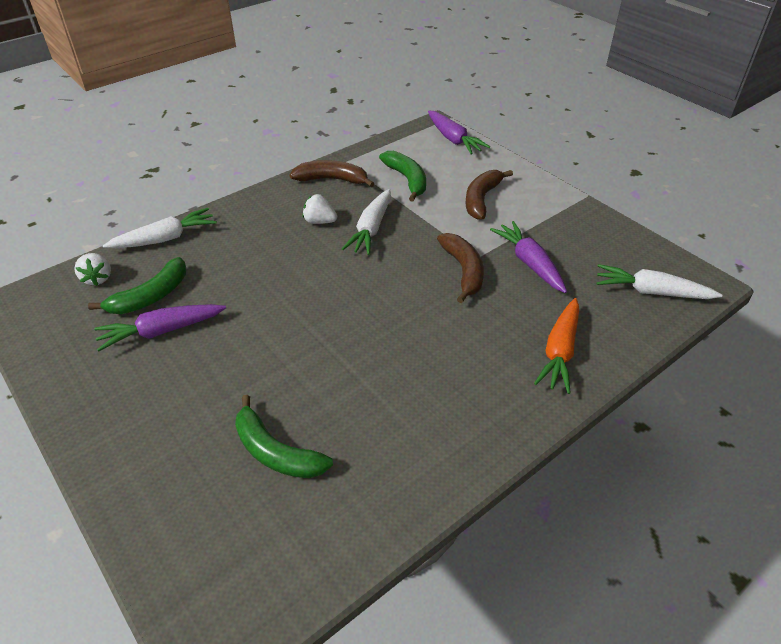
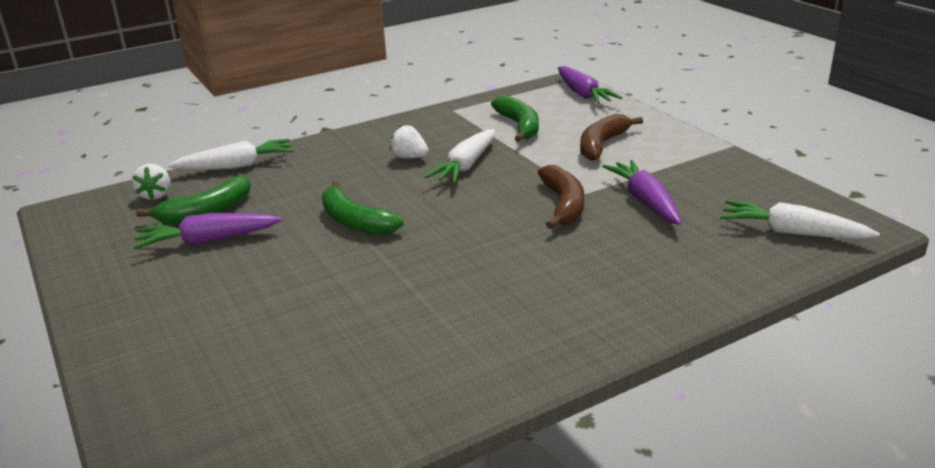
camera: 10 degrees right, 15 degrees down
green banana [235,395,333,478] -> green banana moved to [322,181,404,235]
brown banana [290,160,374,187] -> none
orange carrot [534,298,579,394] -> none

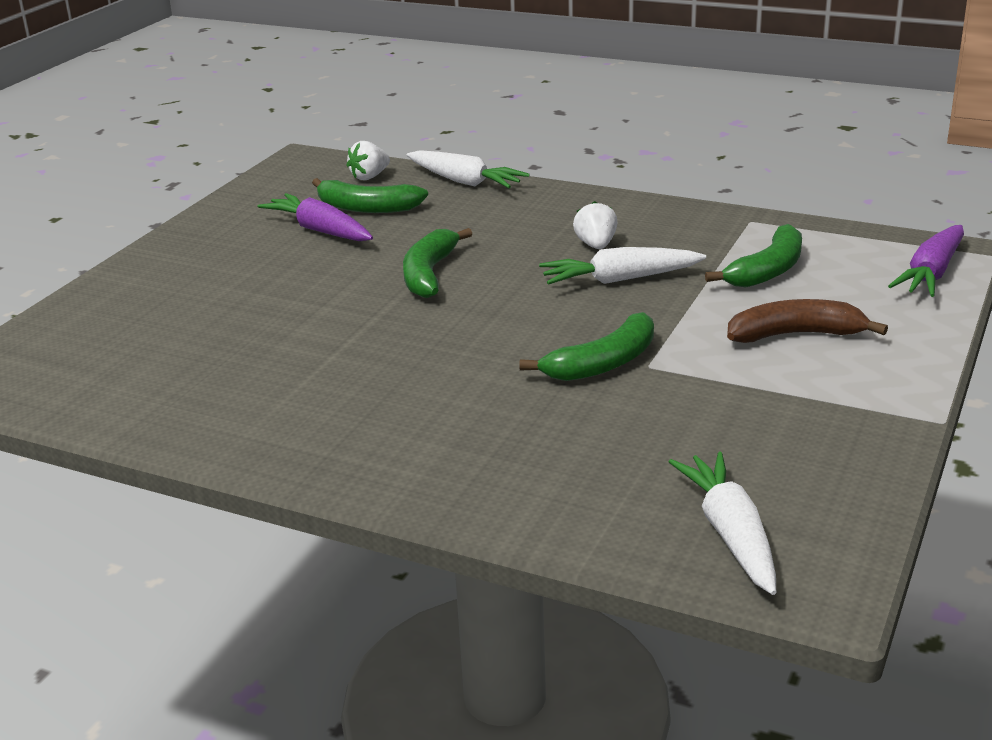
camera: 55 degrees right, 0 degrees up
brown banana [537,165,584,229] -> green banana [519,312,654,381]
purple carrot [602,160,681,225] -> none

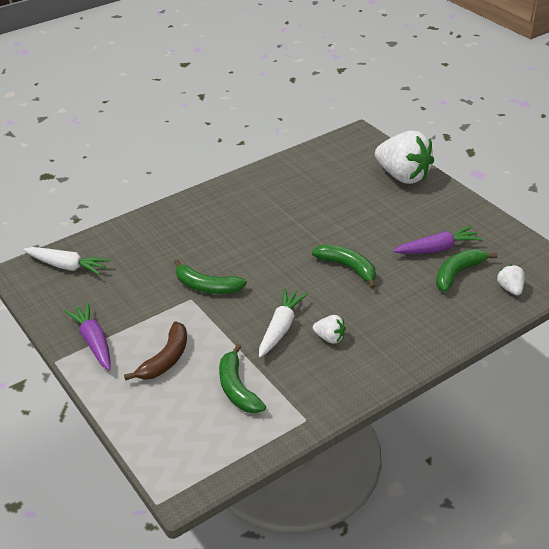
camera: 120 degrees right, 10 degrees up
white carrot [407,150,530,188] -> none
green banana [519,312,654,381] -> green banana turned 60 degrees counterclockwise [174,259,247,294]
purple carrot [888,225,964,297] -> purple carrot moved to [64,302,111,370]
none -> white strawberry [375,130,434,184]

